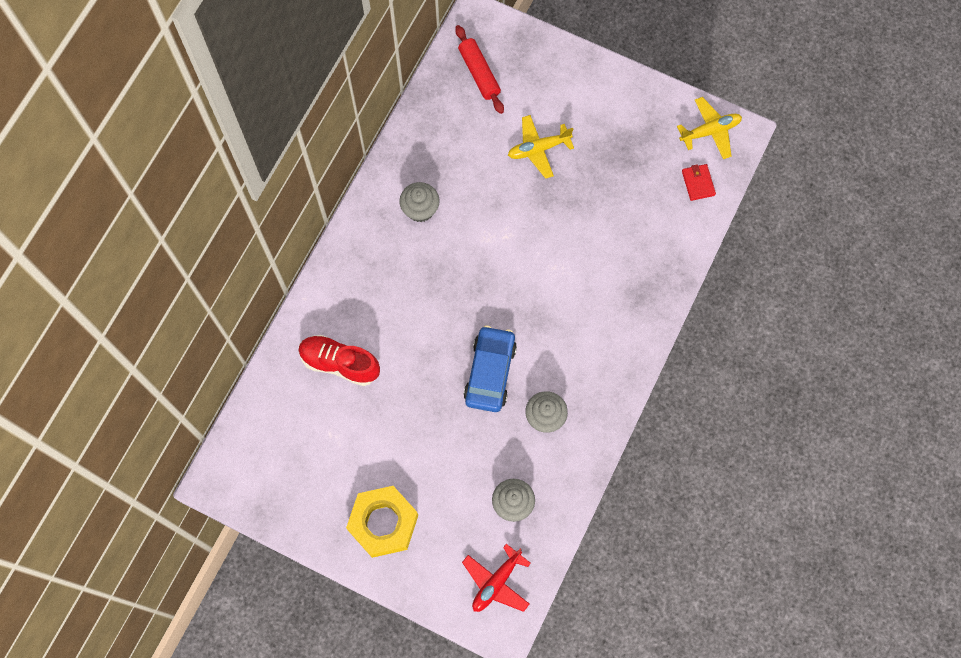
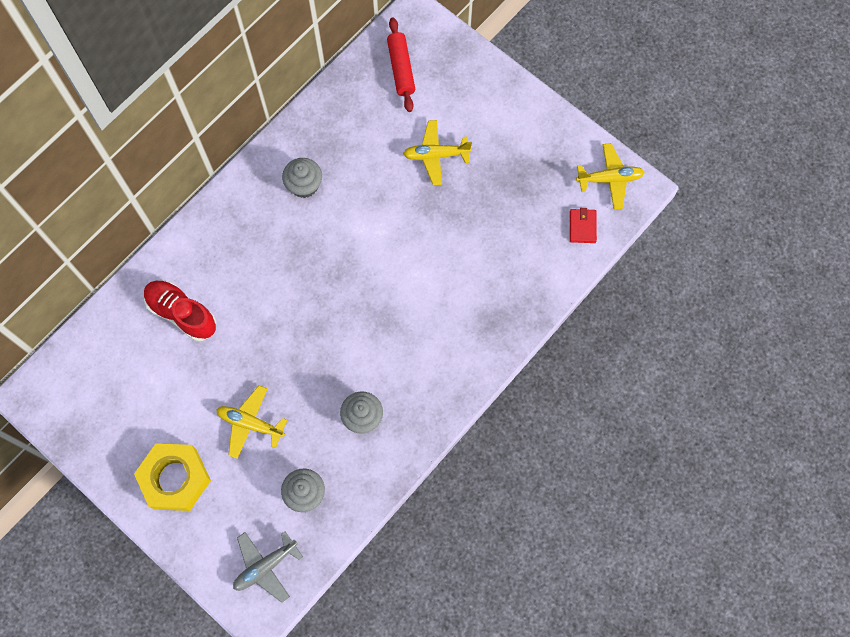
camera: 15 degrees right, 0 degrees up
red plane [462,544,531,612] -> grey plane [233,531,303,603]
blue car [463,325,517,412] -> none
none -> yellow plane [216,385,287,459]

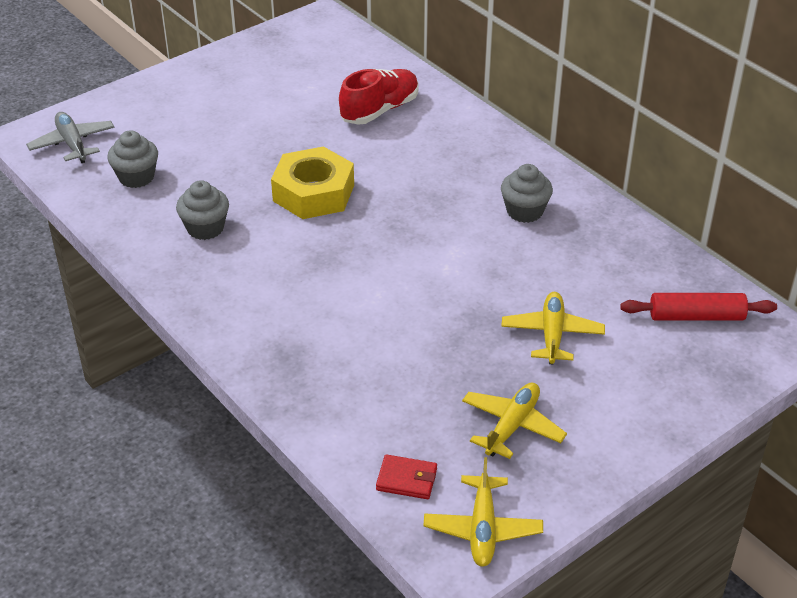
camera: 100 degrees right, 30 degrees down
yellow nut [134,443,211,511] -> yellow nut moved to [271,146,354,219]
yellow plane [216,385,287,459] -> yellow plane moved to [462,383,567,459]

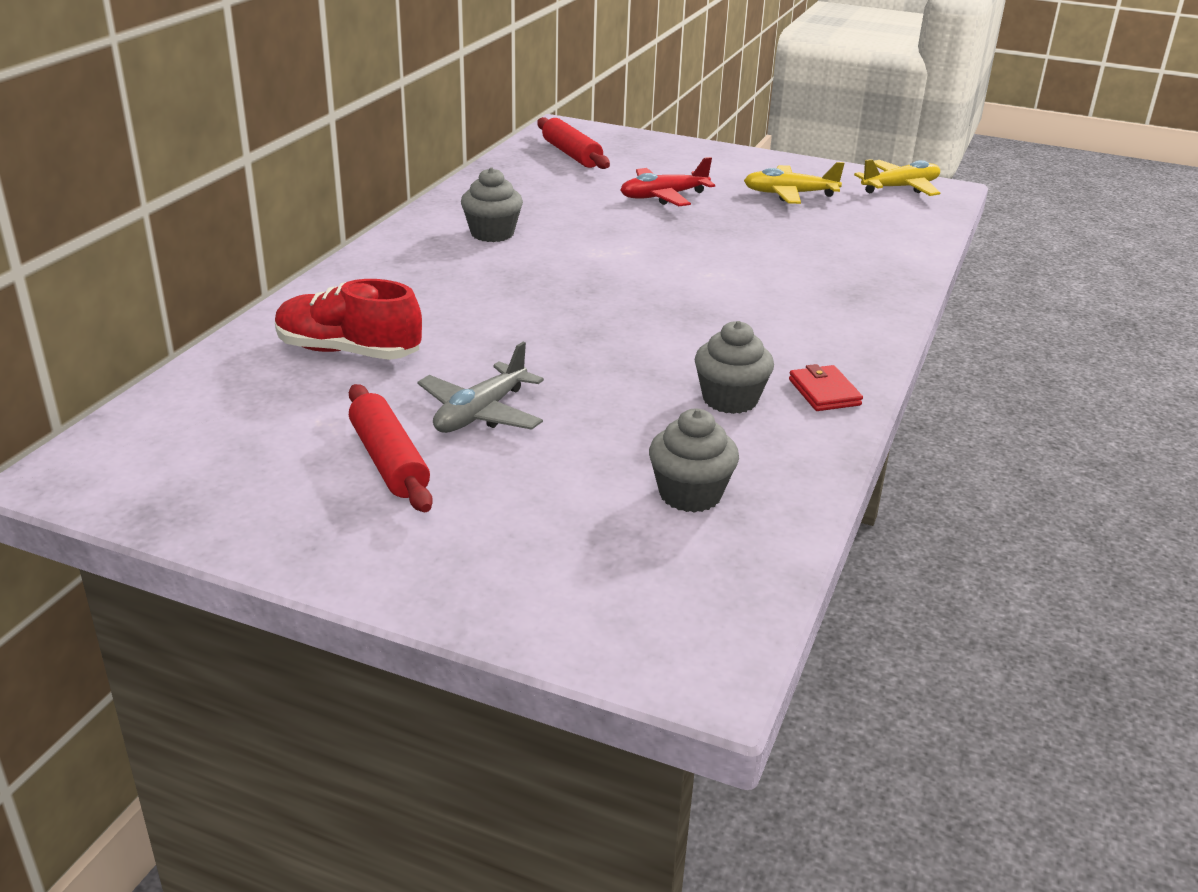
camera: 120 degrees left, 10 degrees down
grey plane [26,112,115,163] -> grey plane moved to [417,342,544,433]
yellow nut [271,146,354,219] -> none
red wallet [376,454,437,499] -> red wallet moved to [789,364,863,411]
yellow plane [501,292,605,364] -> red plane [620,157,715,206]
none -> red rolling pin [349,384,433,512]

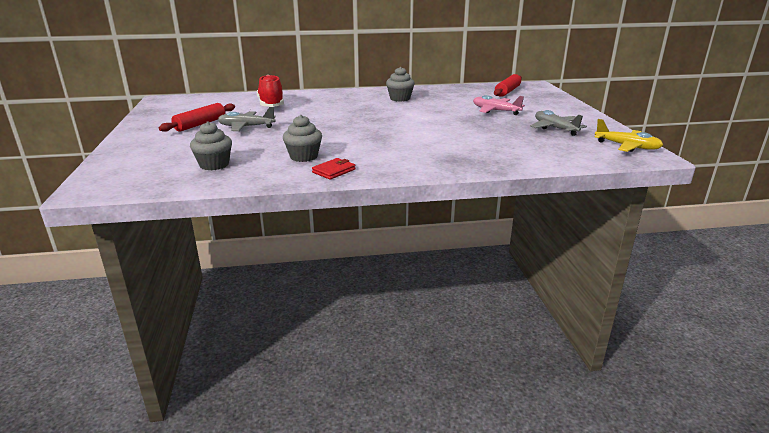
camera: 60 degrees right, 5 degrees down
red plane [620,157,715,206] -> pink plane [473,95,525,115]
yellow plane [744,162,845,204] -> grey plane [530,110,587,136]

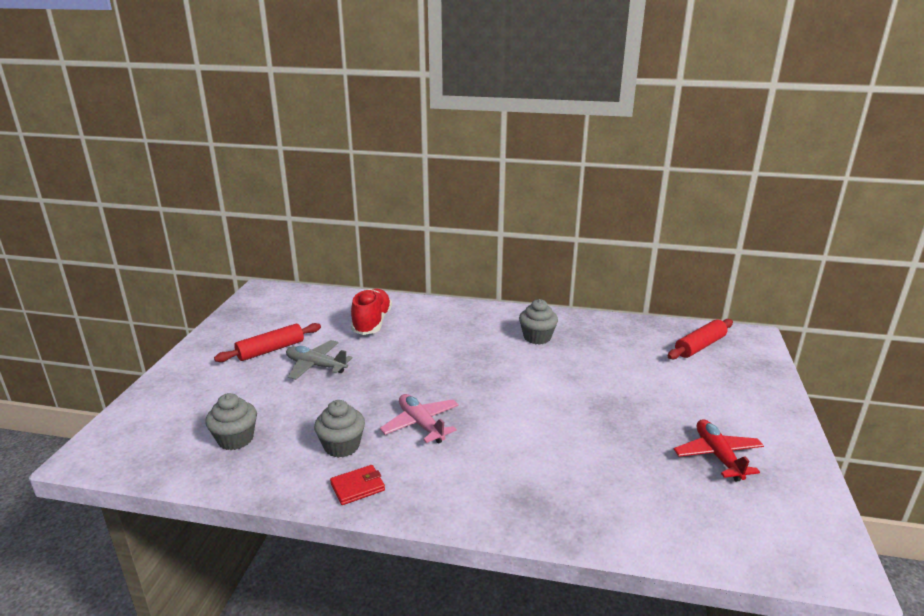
camera: 20 degrees right, 0 degrees up
pink plane [473,95,525,115] -> pink plane moved to [380,394,459,444]
grey plane [530,110,587,136] -> red plane [674,419,764,482]
yellow plane [595,119,663,152] -> none

